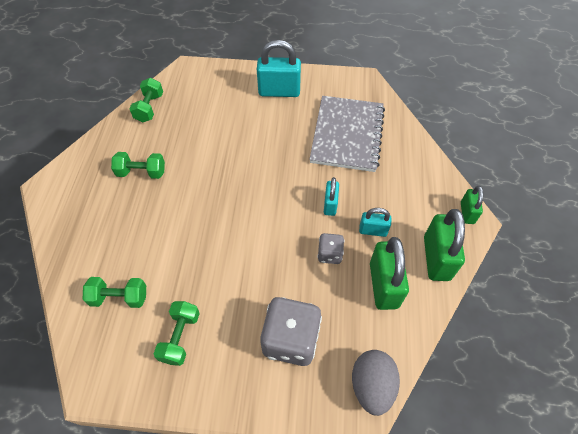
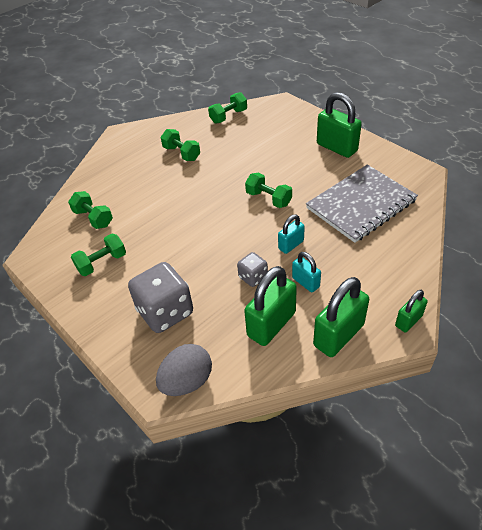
camera: 45 degrees right, 10 degrees down
turquoise padlock [257,40,301,97] -> green padlock [317,92,362,158]
none -> green dumbbell [245,173,292,208]

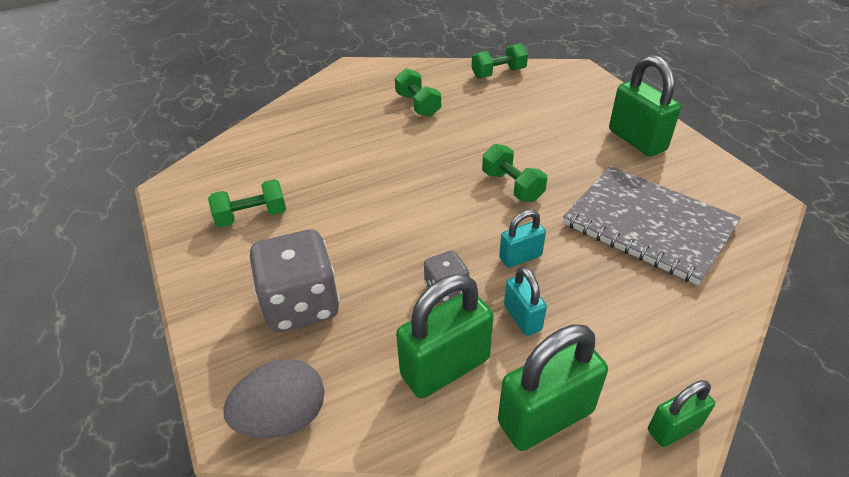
camera: 15 degrees right, 5 degrees down
green dumbbell [68,191,113,229] -> none
grey notebook [306,165,418,243] -> grey notebook turned 60 degrees clockwise [563,166,741,285]

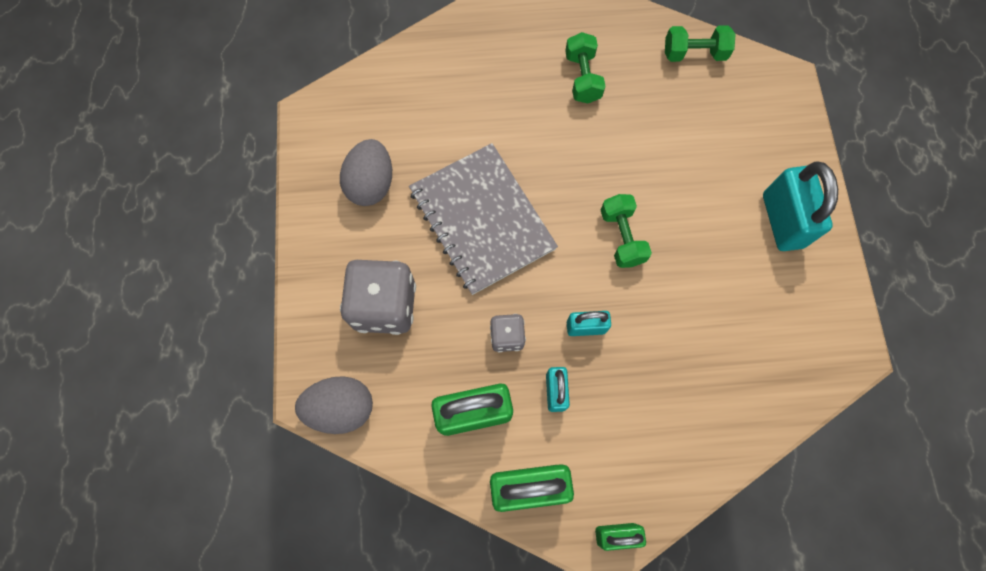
camera: 20 degrees right, 30 degrees up
green dumbbell [208,179,286,227] -> grey egg [340,139,392,206]
grey notebook [563,166,741,285] -> grey notebook moved to [409,143,558,295]
green padlock [609,55,681,157] -> turquoise padlock [763,161,838,251]

